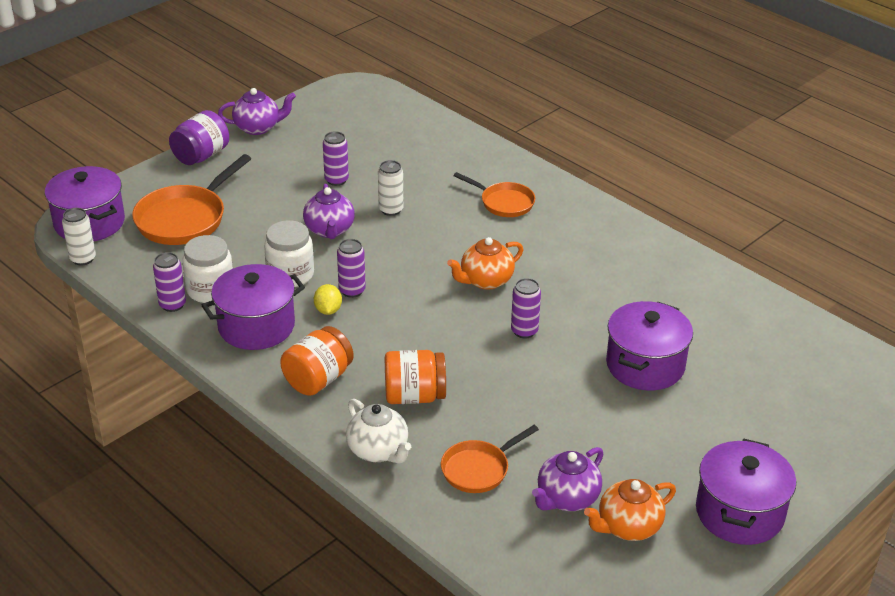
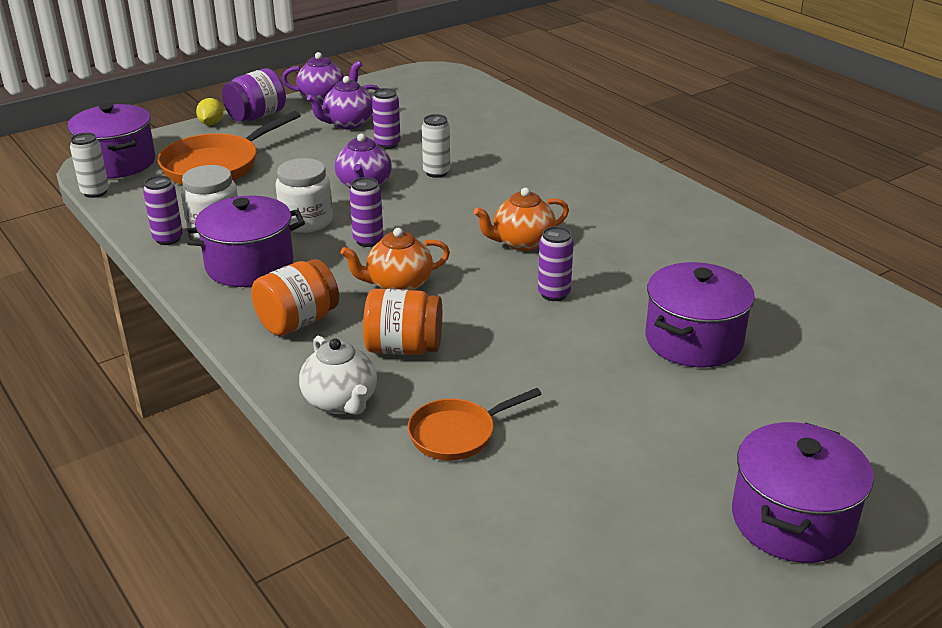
camera: 10 degrees right, 5 degrees down
yellow lemon [314,284,342,315] -> yellow lemon moved to [196,98,223,125]
orange pan [454,172,535,217] -> none
purple teapot [532,447,603,511] -> purple teapot moved to [307,76,380,129]
orange teapot [584,479,676,541] -> orange teapot moved to [340,228,450,290]

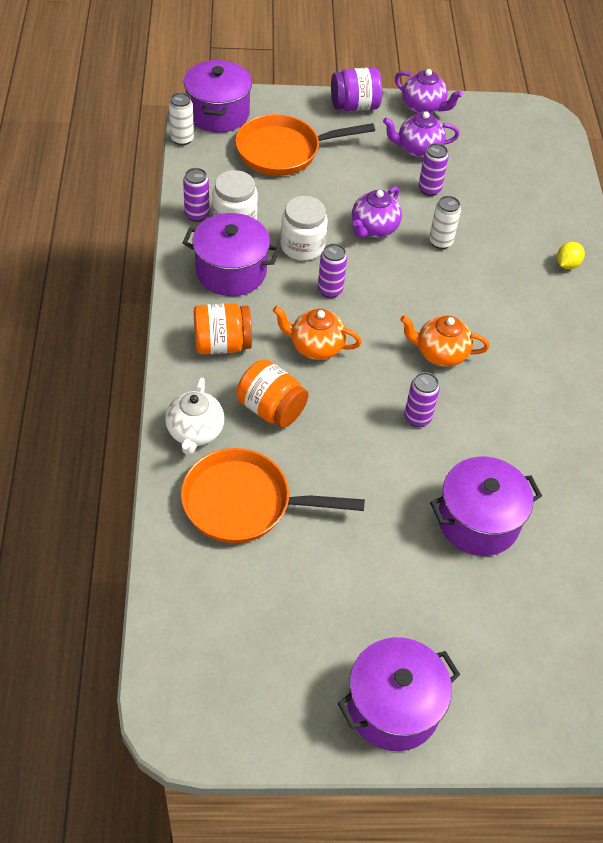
camera: 30 degrees right, 20 degrees up
yellow lemon [196,98,223,125] -> yellow lemon moved to [557,242,585,269]
orange pan [408,388,541,461] -> orange pan [181,448,365,543], size x1.65

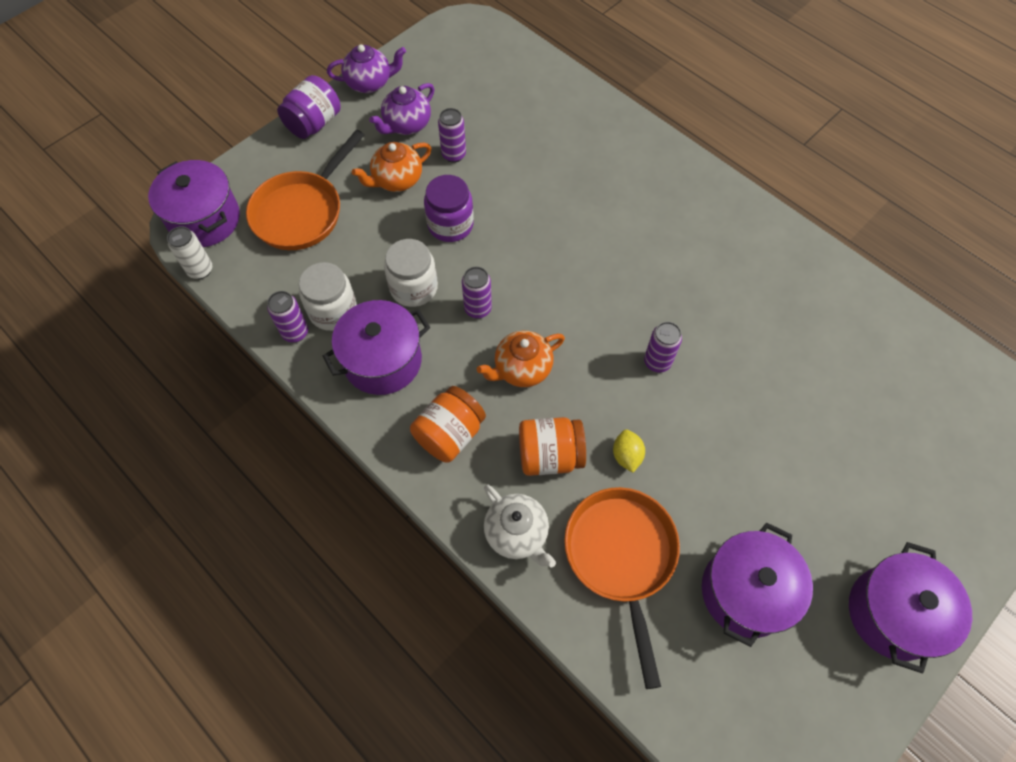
camera: 40 degrees left, 10 degrees up
orange pan [181,448,365,543] -> orange pan turned 120 degrees clockwise [564,487,680,689]
purple teapot [352,186,402,238] -> purple jar [424,175,474,242]
orange teapot [400,316,489,367] -> orange teapot moved to [352,142,432,192]
white can [429,196,461,249] -> none
purple pot [430,457,542,556] -> purple pot moved to [702,522,813,647]
yellow lemon [557,242,585,269] -> yellow lemon moved to [613,430,645,473]

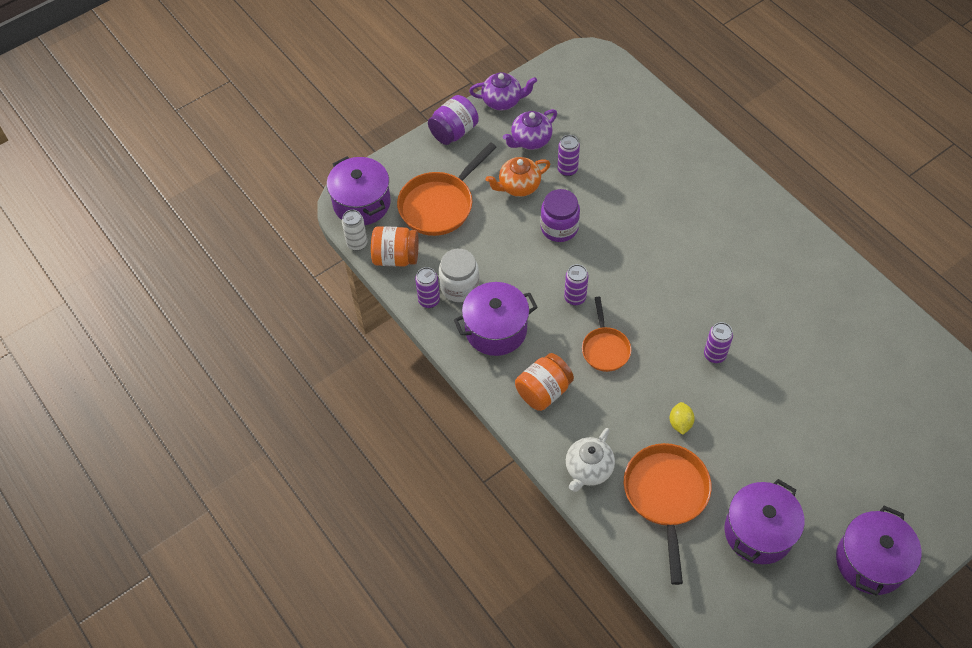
camera: 10 degrees right, 5 degrees down
white jar [384,239,438,307] -> none
orange teapot [477,331,565,387] -> orange pan [582,297,631,372]
white teapot [484,485,556,567] -> white teapot turned 60 degrees clockwise [566,428,615,492]
orange jar [519,417,586,476] -> orange jar moved to [371,226,419,267]

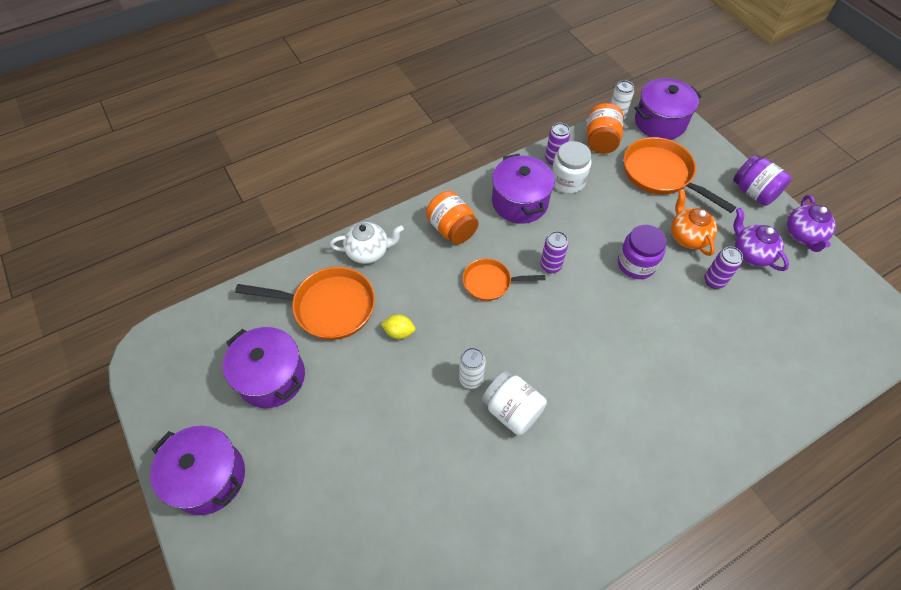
camera: 95 degrees right, 0 degrees up
white teapot [566,428,615,492] -> white teapot turned 135 degrees clockwise [330,222,404,264]
purple can [704,322,733,363] -> white can [459,347,486,389]
none -> white jar [482,371,547,435]

